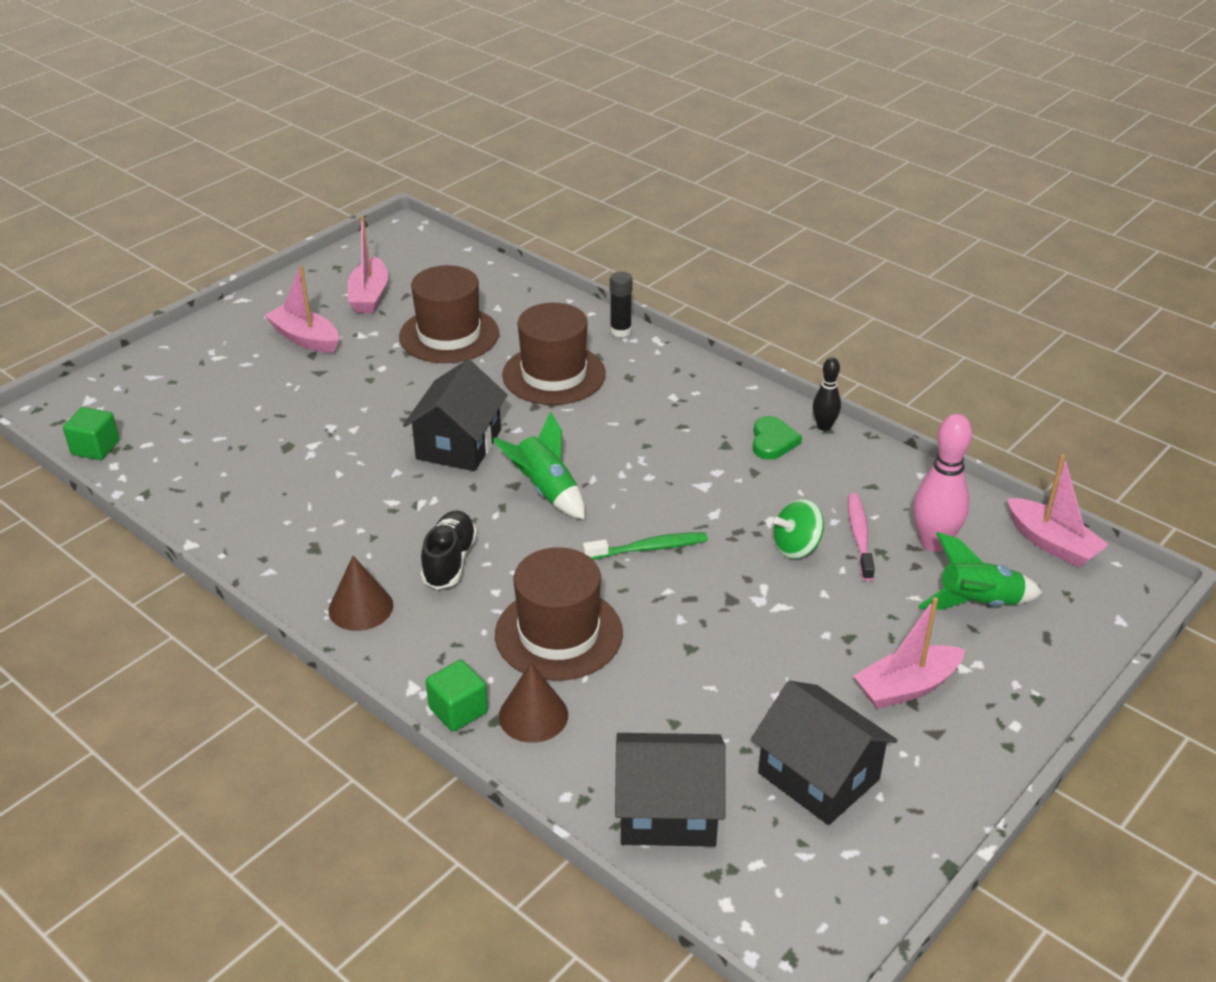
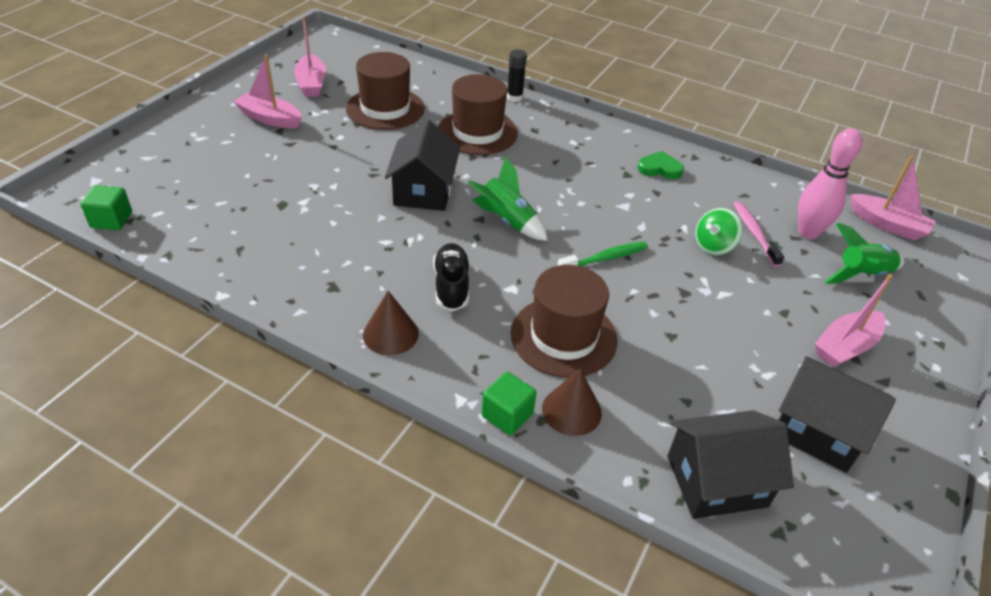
camera: 15 degrees left, 5 degrees up
green heart [753,416,802,460] -> green heart turned 75 degrees counterclockwise [638,151,684,179]
black bowling pin [813,357,841,431] -> none

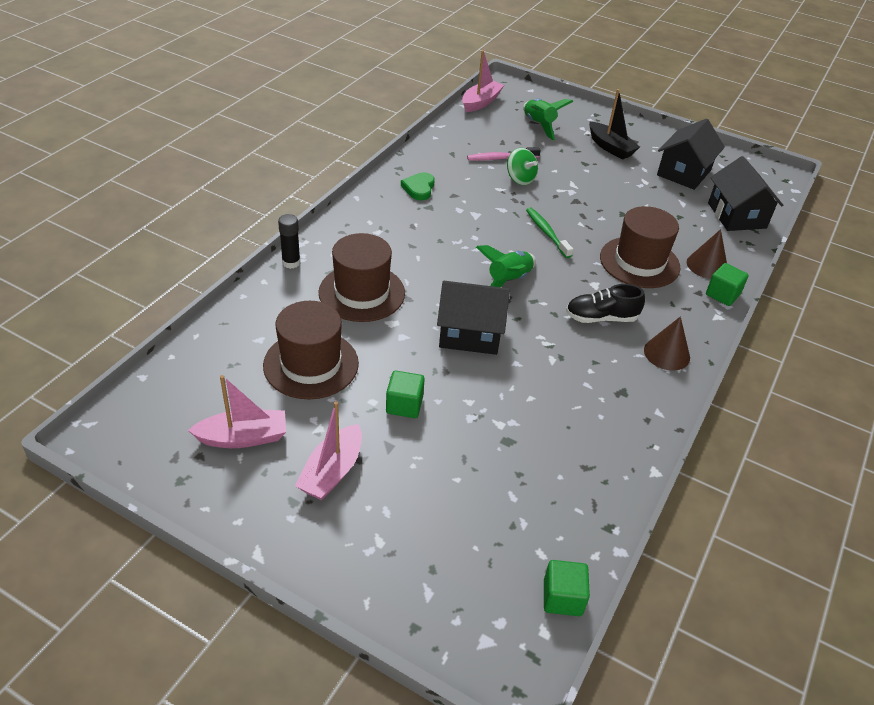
camera: 90 degrees left, 0 degrees up
pink bowling pin [798,128,862,239] -> none
pink boat [815,274,892,368] -> black boat [589,89,640,160]
none -> green cube [386,370,425,418]

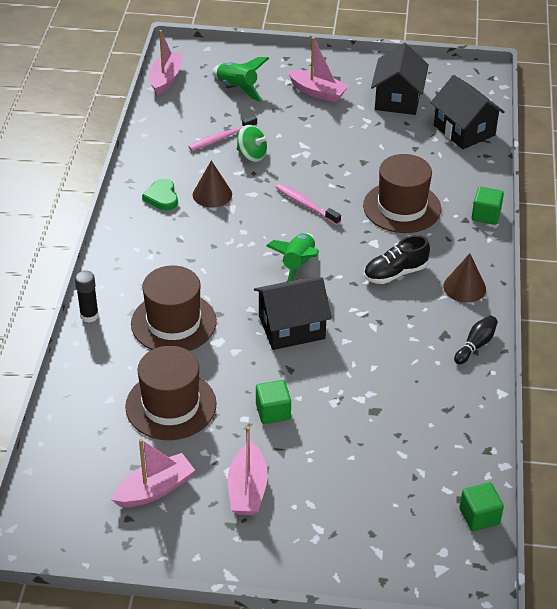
camera: 20 degrees left, 0 degrees up
green toothbrush [526,207,573,258] -> pink toothbrush [276,184,341,225]
black boat [589,89,640,160] -> pink boat [288,37,349,103]
brown cone [687,229,727,279] -> brown cone moved to [193,161,232,208]
none -> black bowling pin [454,316,498,364]

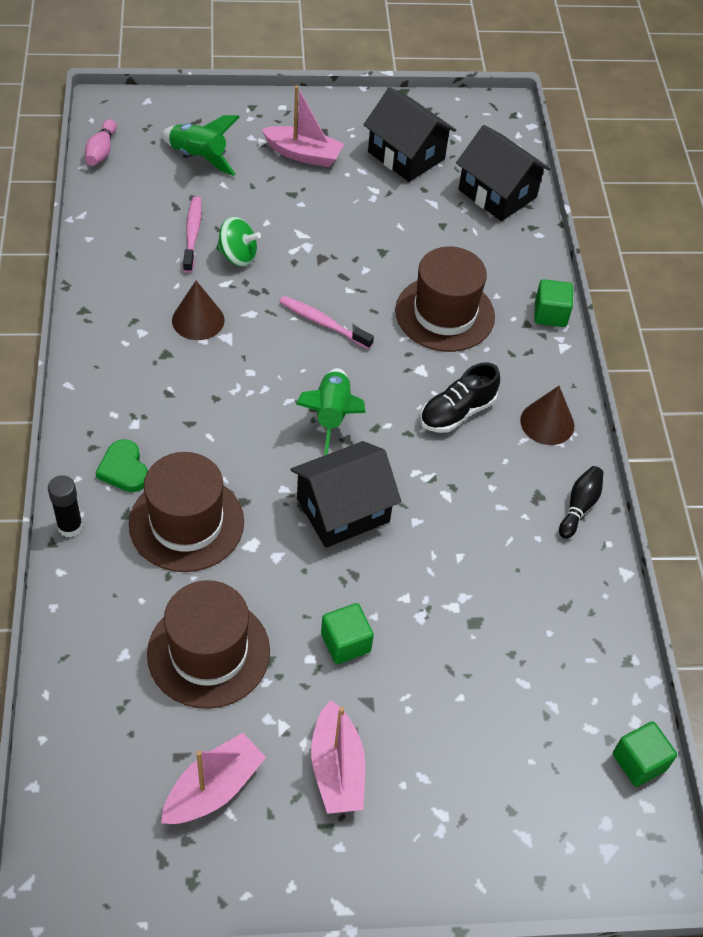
camera: 15 degrees left, 10 degrees up
green heart [142,179,178,210] -> green heart moved to [95,439,148,492]
pink boat [149,30,183,95] -> pink bowling pin [85,119,117,166]
pink toothbrush [188,115,257,151] -> pink toothbrush turned 135 degrees clockwise [183,196,202,273]
black house [371,43,429,115] -> black house turned 45 degrees counterclockwise [363,87,456,182]

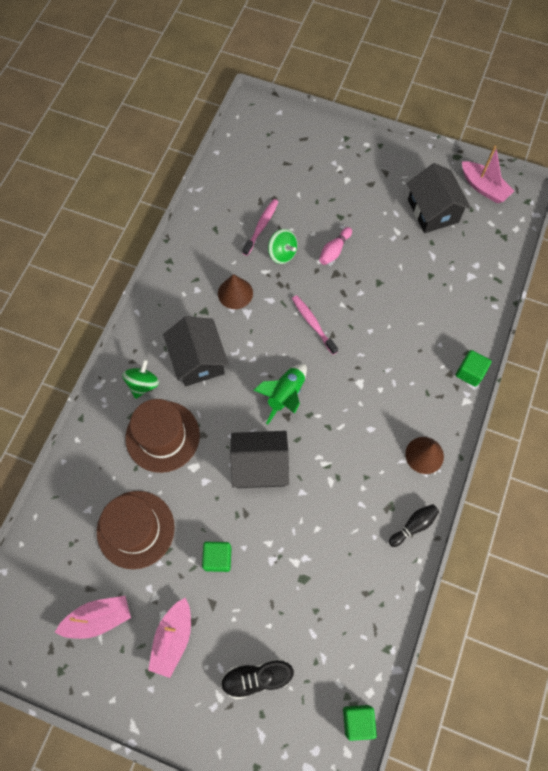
camera: 30 degrees right, 15 degrees up
black glue stick [48,475,83,537] -> none
pink bowling pin [85,119,117,166] -> pink bowling pin moved to [319,227,352,265]
green heart [95,439,148,492] -> green spinning top [122,359,159,399]
green rocket [161,115,239,176] -> none
pink boat [262,86,344,167] -> pink boat moved to [462,145,514,203]
brown hat [395,247,495,352] -> none
black shoe [420,362,500,433] -> black shoe moved to [221,659,294,700]
black house [456,125,550,221] -> black house moved to [163,316,229,386]

